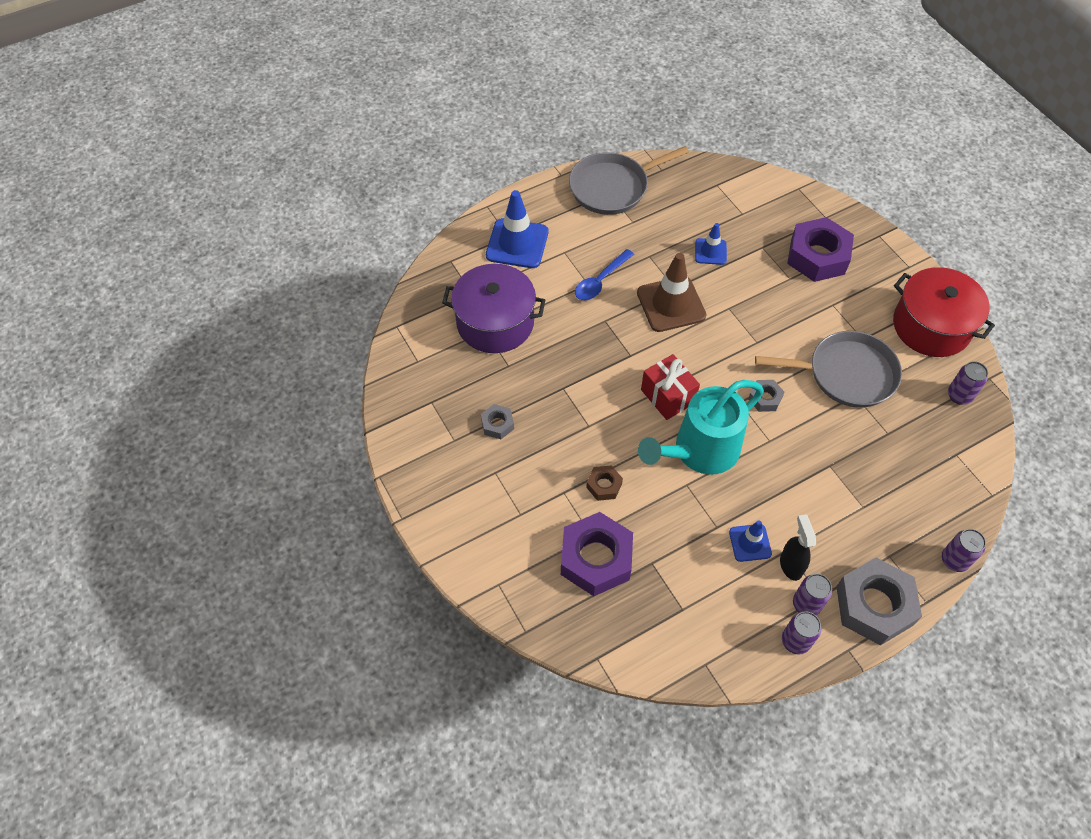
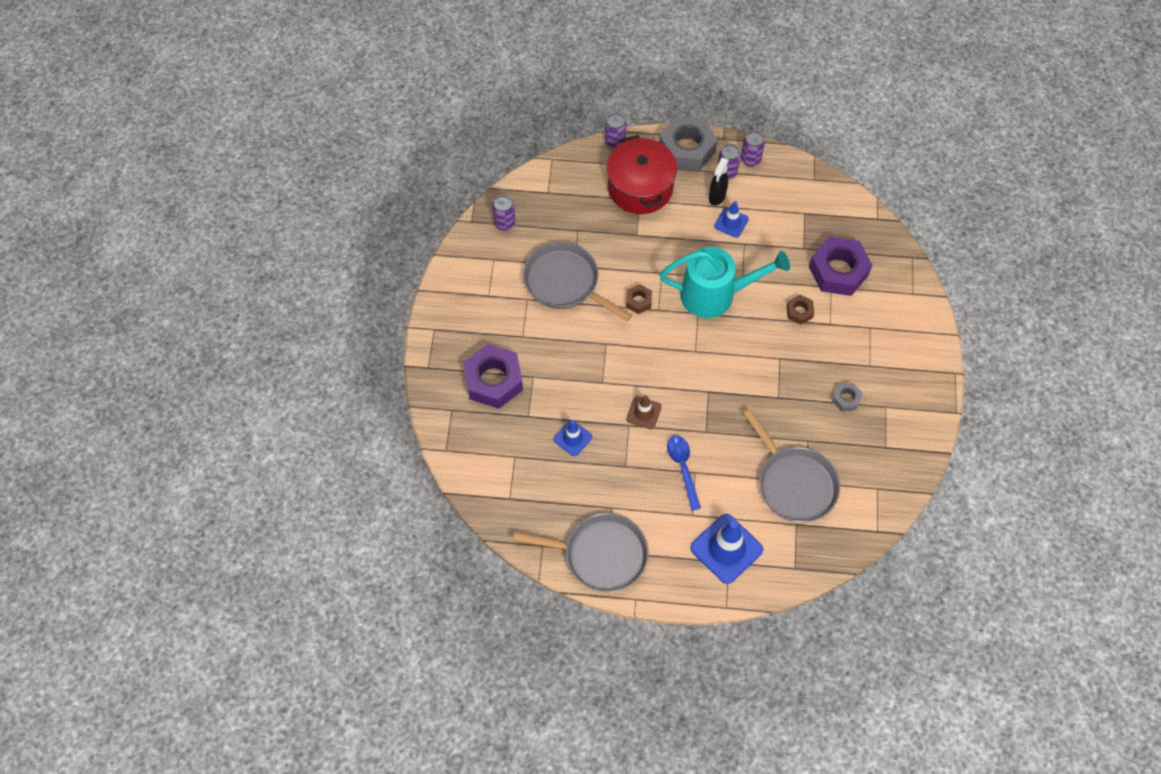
camera: 145 degrees left, 5 degrees up
purple pot [442,264,545,353] -> grey pan [743,409,840,523]
blue spoon [575,249,634,300] -> blue spoon turned 90 degrees counterclockwise [667,435,701,511]
brown traffic cone [637,253,706,332] -> brown traffic cone [626,395,662,429], size x0.56
red gift [641,354,700,420] -> none
grey nut [748,380,784,412] -> brown nut [626,284,652,314]
red pot [893,267,995,357] -> red pot moved to [607,135,677,214]

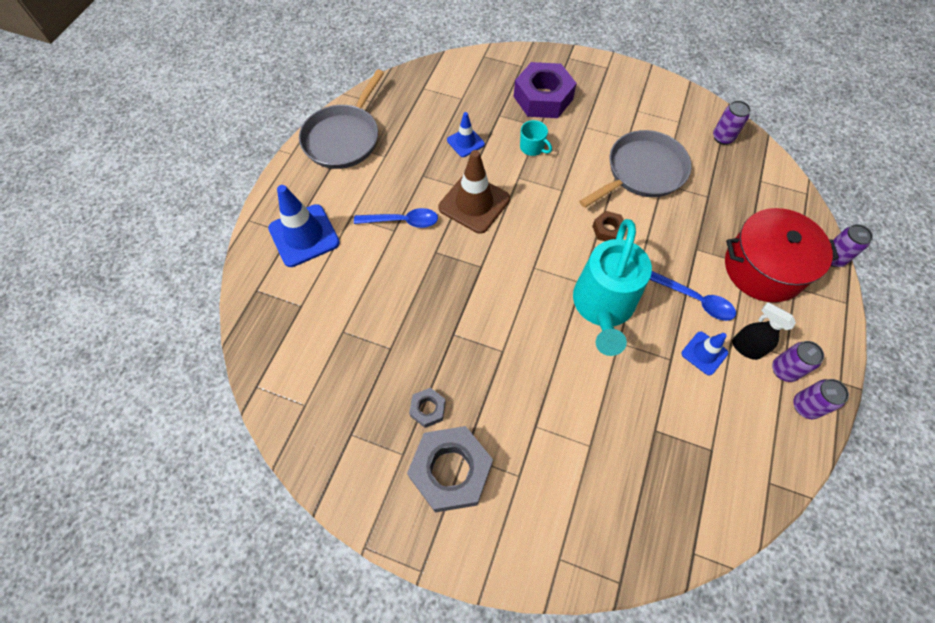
camera: 105 degrees right, 0 degrees up
brown traffic cone [626,395,662,429] -> brown traffic cone [438,150,510,234], size x1.79
grey nut [659,116,717,171] -> grey nut moved to [407,426,493,513]
grey pan [743,409,840,523] -> none
brown nut [787,295,814,325] -> none
purple nut [809,236,872,296] -> none
none -> turquoise mug [520,120,552,156]
none -> blue spoon [649,271,736,321]

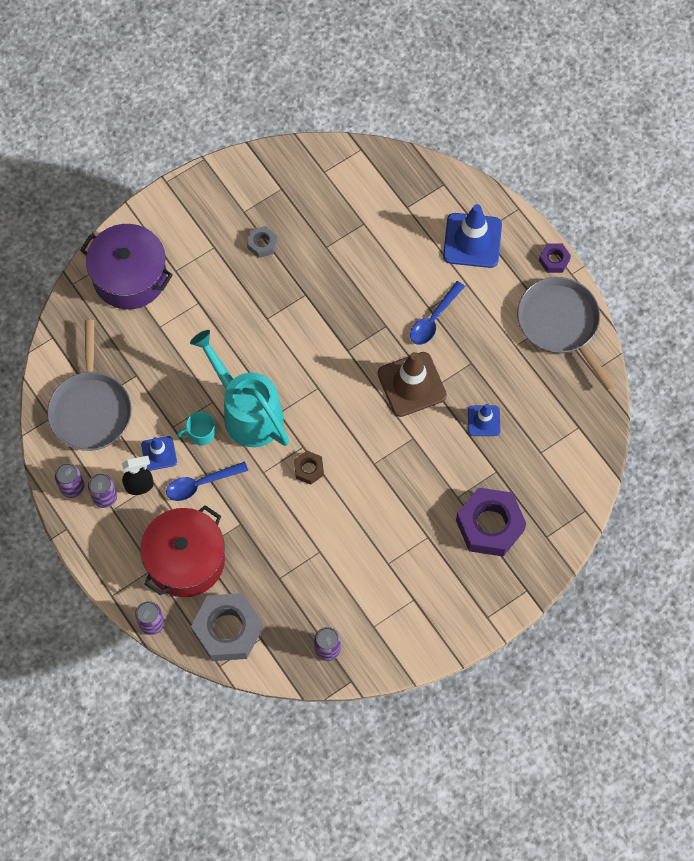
camera: 125 degrees right, 5 degrees up
grey nut [407,426,493,513] -> grey nut moved to [191,593,263,661]
turquoise mug [520,120,552,156] -> turquoise mug moved to [177,411,215,445]
grey pan [579,130,692,208] -> grey pan moved to [47,320,132,451]
none -> purple pot [80,224,173,309]
none -> purple nut [539,244,571,273]

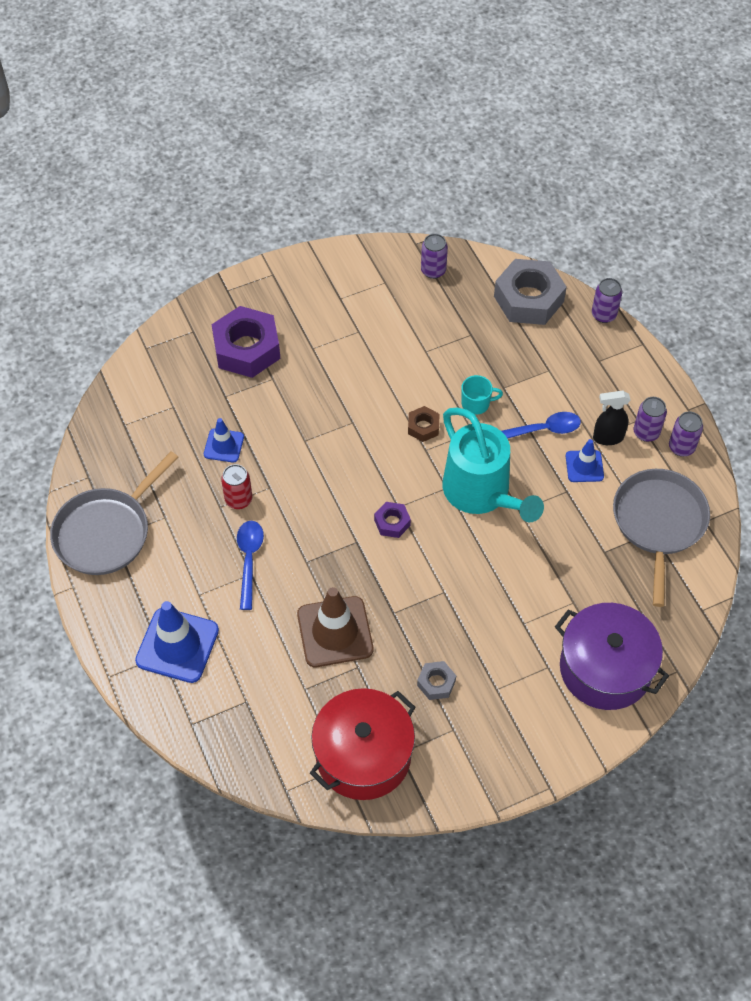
camera: 170 degrees left, 10 degrees down
red pot [140,505,225,597] -> red pot moved to [310,688,415,800]
turquoise mug [177,411,215,445] -> turquoise mug moved to [461,375,503,415]
brown traffic cone [377,352,447,417] -> brown traffic cone moved to [297,587,373,667]
blue spoon [410,281,465,345] -> blue spoon turned 45 degrees counterclockwise [237,521,264,610]
grey pan [517,277,616,391] -> grey pan turned 60 degrees clockwise [50,451,178,575]
purple nut [539,244,571,273] -> purple nut moved to [374,502,411,538]
none -> red can [221,464,252,509]

